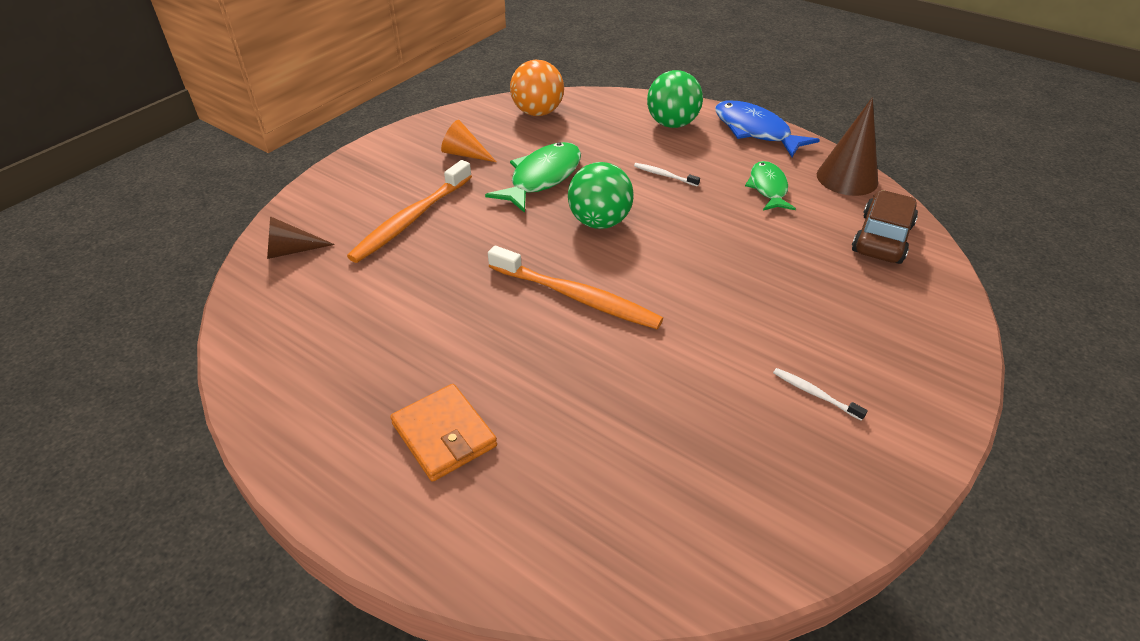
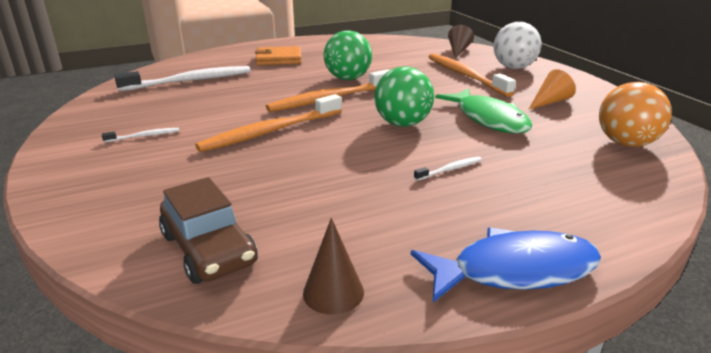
camera: 120 degrees right, 15 degrees down
green ball [647,70,703,128] -> green ball moved to [324,30,372,80]
green fish [745,161,796,210] -> none
brown cone [817,97,878,196] -> brown cone [303,218,364,315], size x0.63
none -> white toothbrush [114,66,251,91]
none -> orange toothbrush [195,94,342,152]
none -> white ball [493,22,542,69]

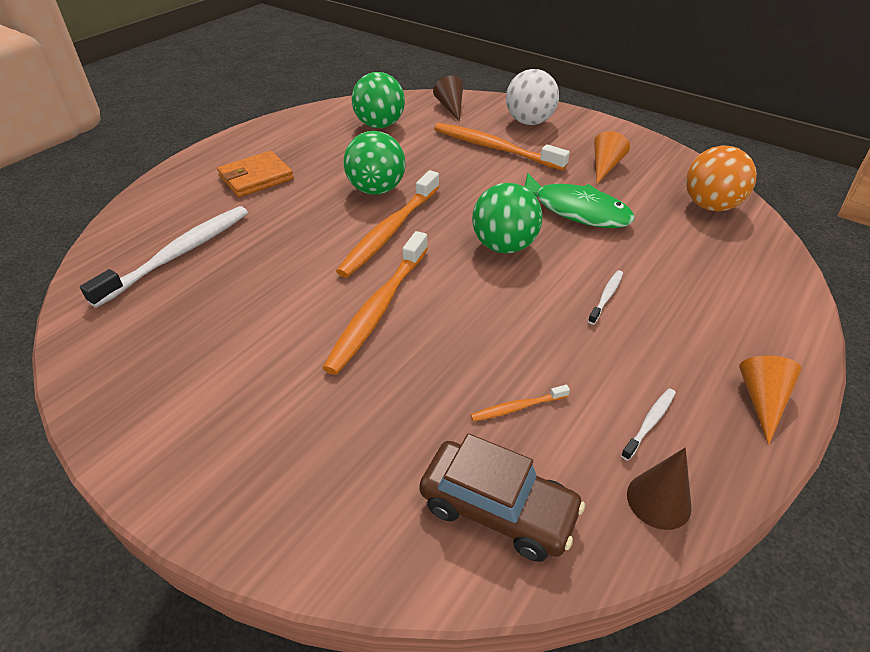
camera: 30 degrees left, 15 degrees up
white toothbrush [102,128,179,142] -> white toothbrush moved to [621,388,676,461]
blue fish [411,228,601,302] -> orange cone [739,356,802,445]
none -> green ball [352,72,405,128]
none -> orange toothbrush [471,385,570,422]

